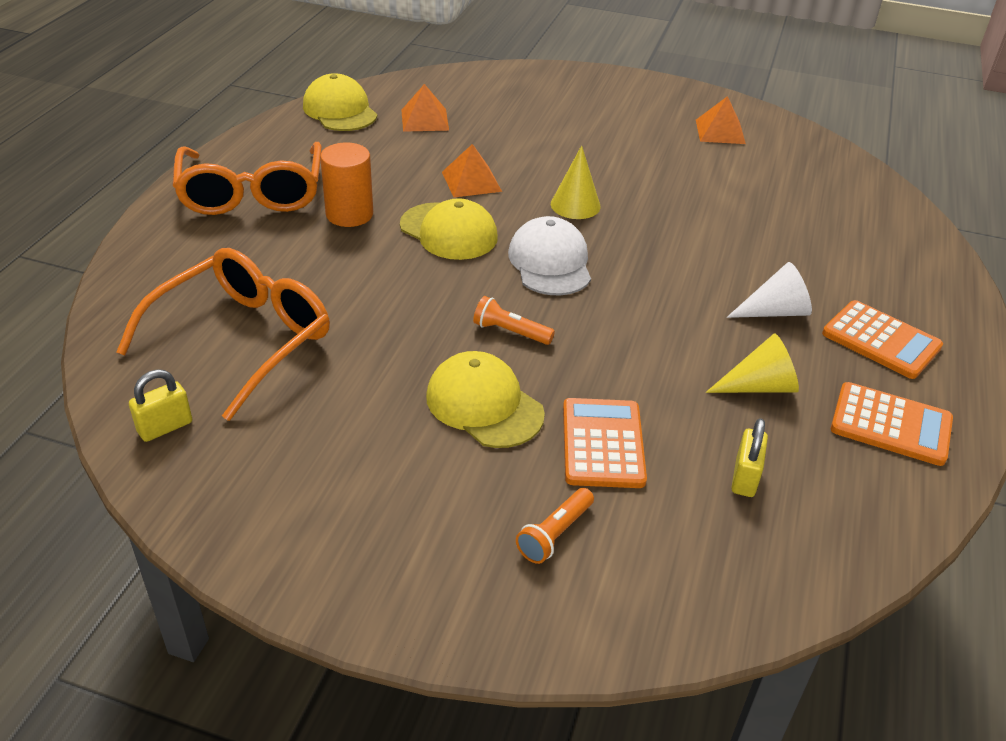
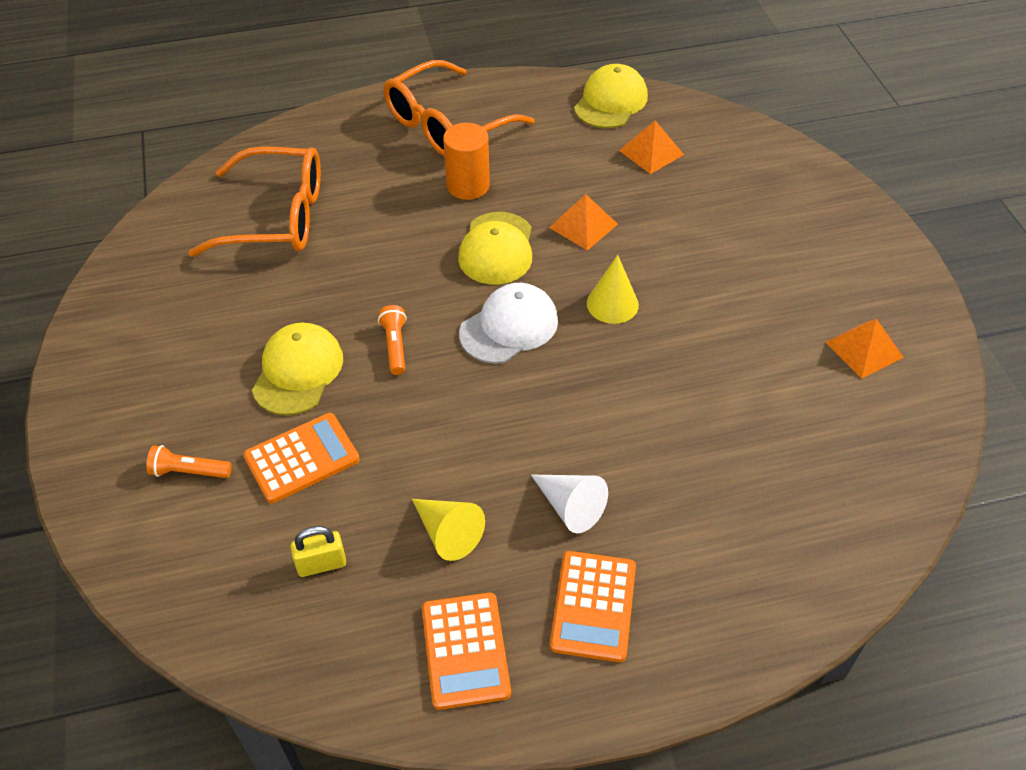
camera: 60 degrees right, 10 degrees up
yellow padlock [129,369,192,442] -> none

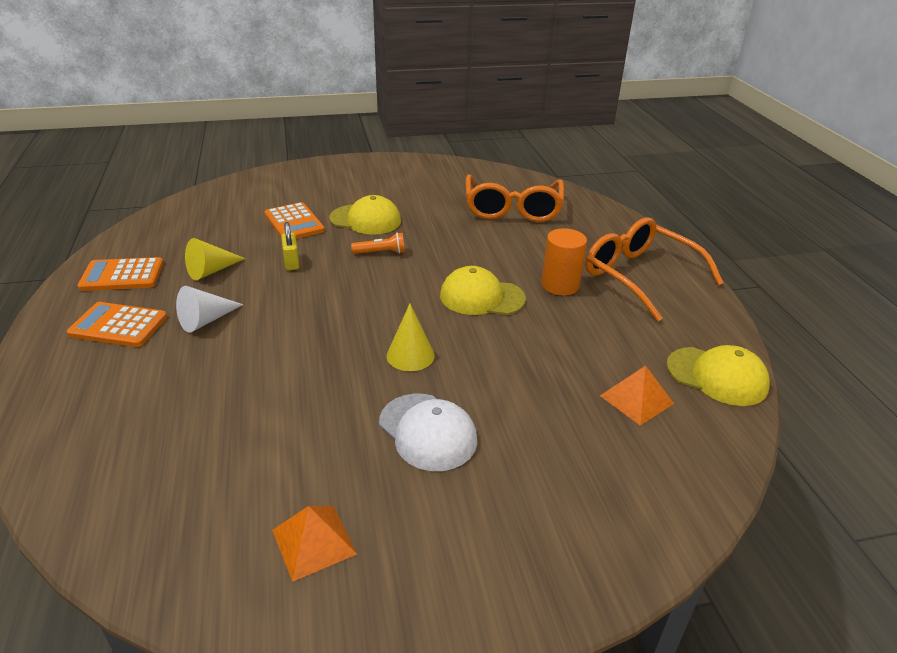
camera: 90 degrees right, 15 degrees down
orange flashlight [146,445,232,478] -> none
yellow padlock [290,526,346,577] -> yellow padlock moved to [281,222,300,270]
white cap [459,283,558,364] -> white cap moved to [379,394,477,471]
orange pyramid [549,194,618,250] -> none

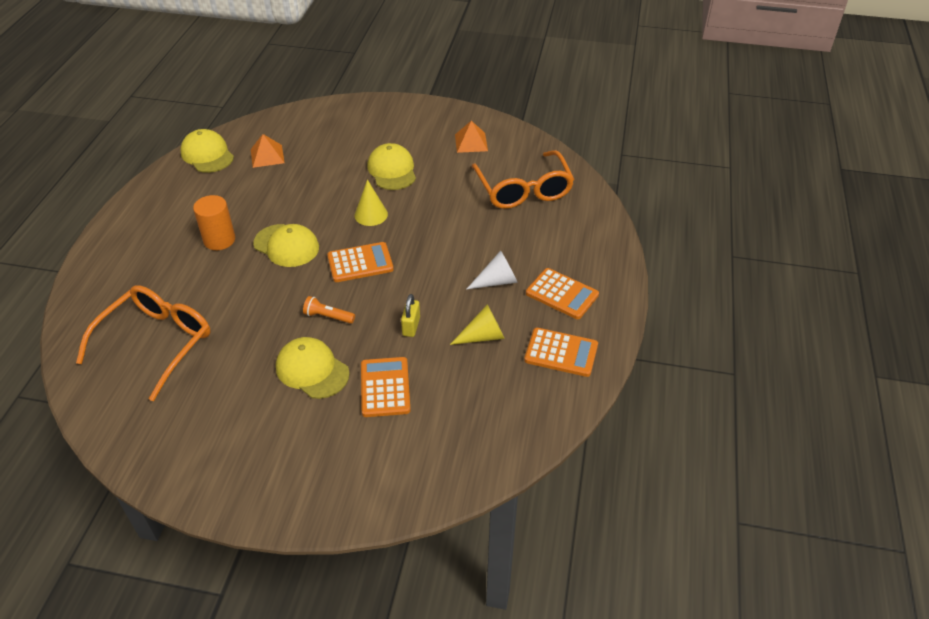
camera: 155 degrees left, 10 degrees up
white cap [379,394,477,471] -> yellow cap [367,143,416,190]
orange glasses [586,217,723,322] -> orange glasses moved to [471,150,574,209]
none -> orange calculator [327,242,394,282]

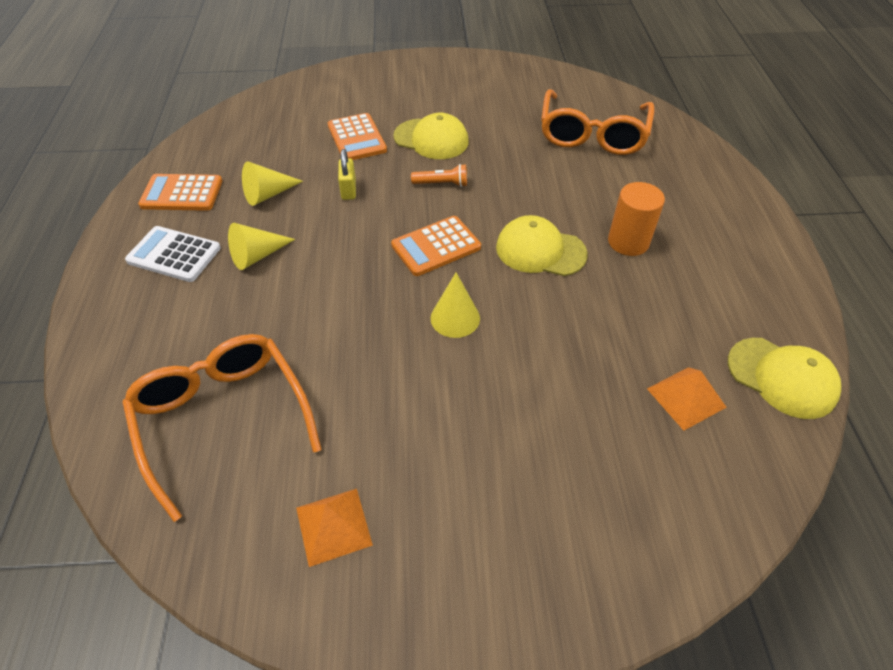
camera: 165 degrees right, 5 degrees up
yellow cap [367,143,416,190] -> none
white cone [466,251,518,290] -> yellow cone [228,223,295,270]
orange calculator [526,268,599,319] -> white calculator [125,226,221,282]

